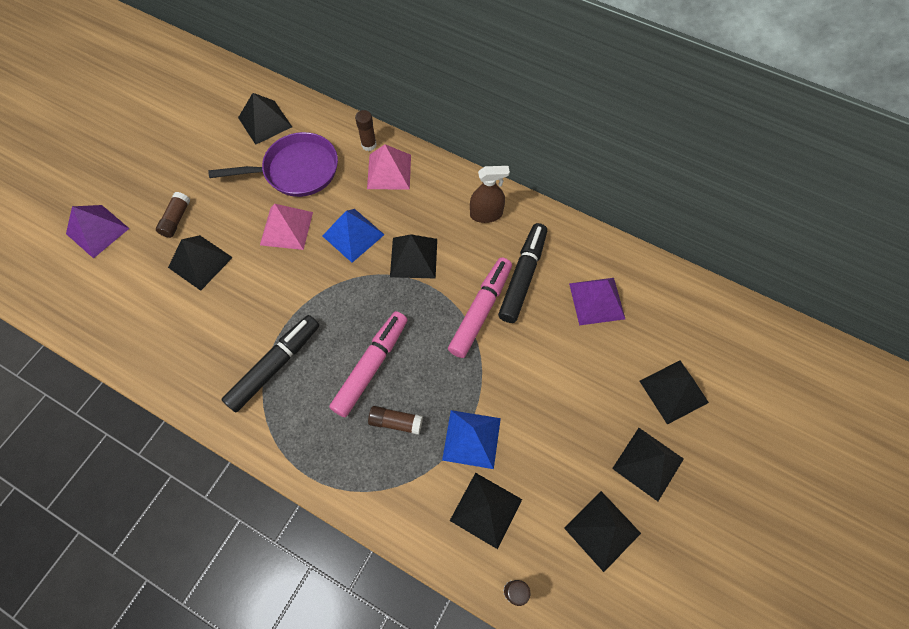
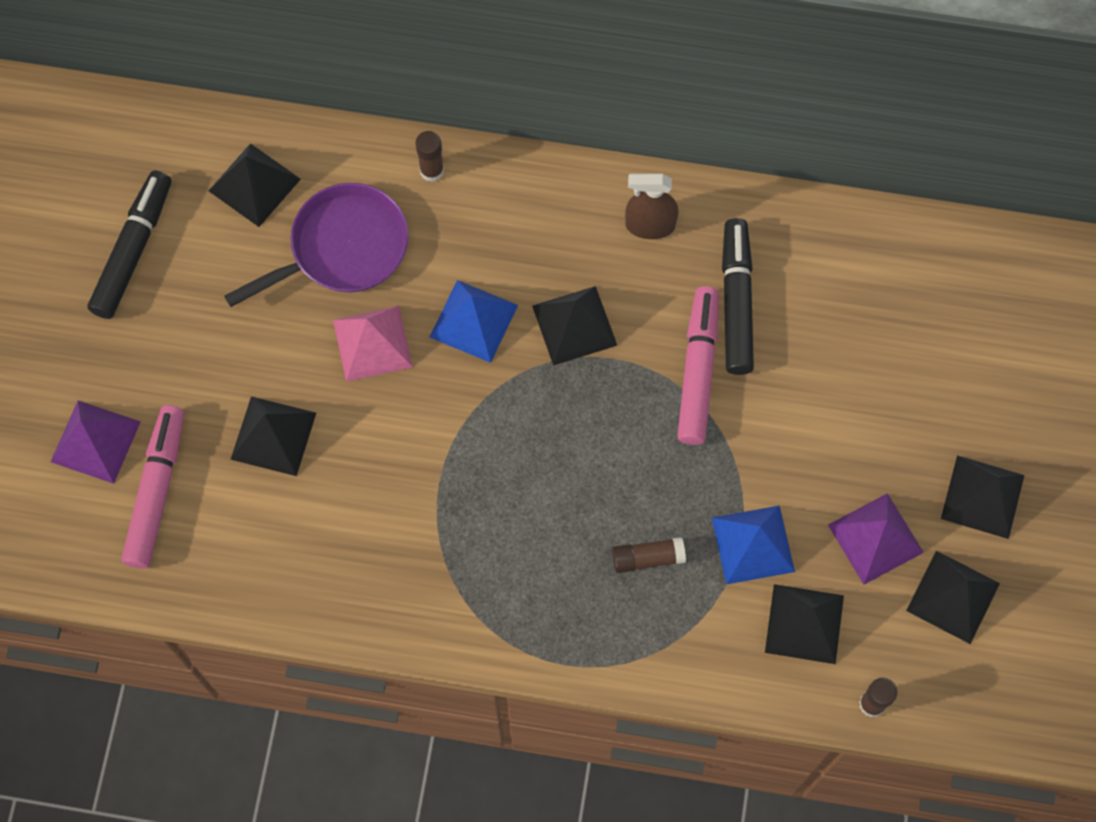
camera: 20 degrees left, 5 degrees up
brown glue stick [156,192,190,238] -> none
black marker [221,315,319,412] -> black marker moved to [88,171,171,319]
pink marker [329,311,408,418] -> pink marker moved to [121,405,184,569]
pink pyramid [367,144,411,189] -> none
brown spray bottle [470,166,510,223] -> brown spray bottle turned 150 degrees counterclockwise [625,173,679,239]
purple pyramid [569,278,625,325] -> purple pyramid moved to [828,493,924,585]
black pyramid [640,360,709,425] -> none

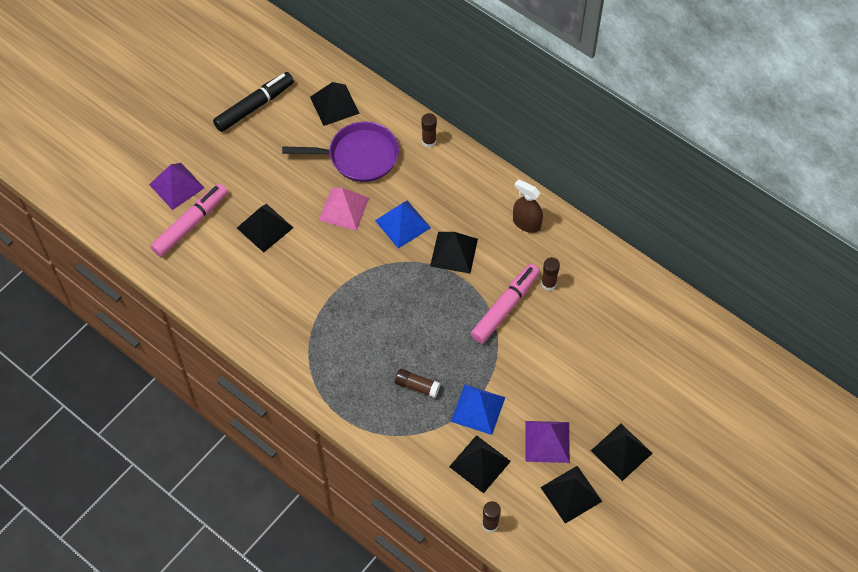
camera: 30 degrees right, 10 degrees down
black marker [722,218,754,375] -> brown glue stick [541,257,560,291]

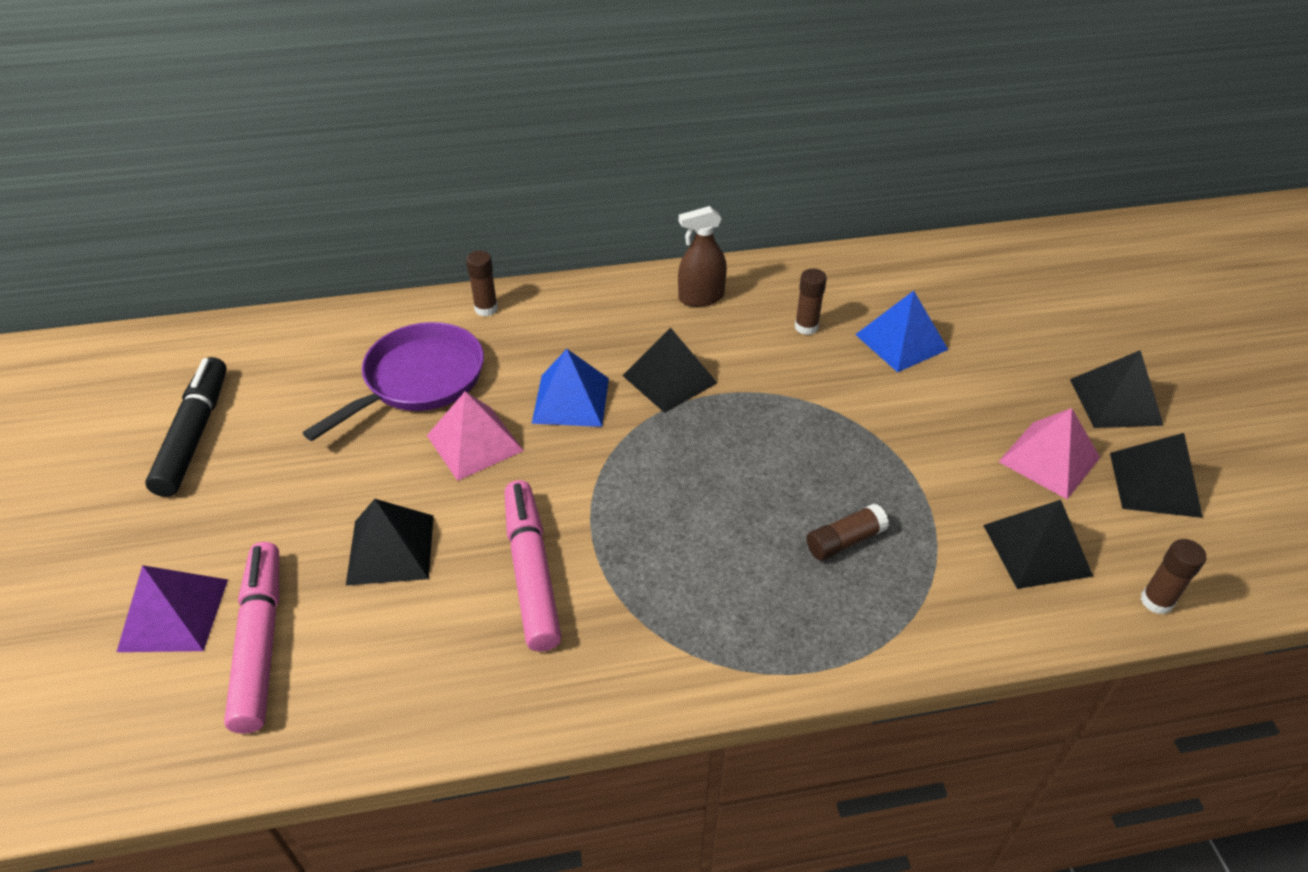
camera: 50 degrees left, 15 degrees down
black pyramid [310,82,360,126] -> none
blue pyramid [451,385,505,435] -> blue pyramid moved to [855,291,948,372]
pink marker [471,264,540,344] -> pink marker moved to [505,480,561,652]
purple pyramid [526,421,570,463] -> pink pyramid [999,408,1100,499]

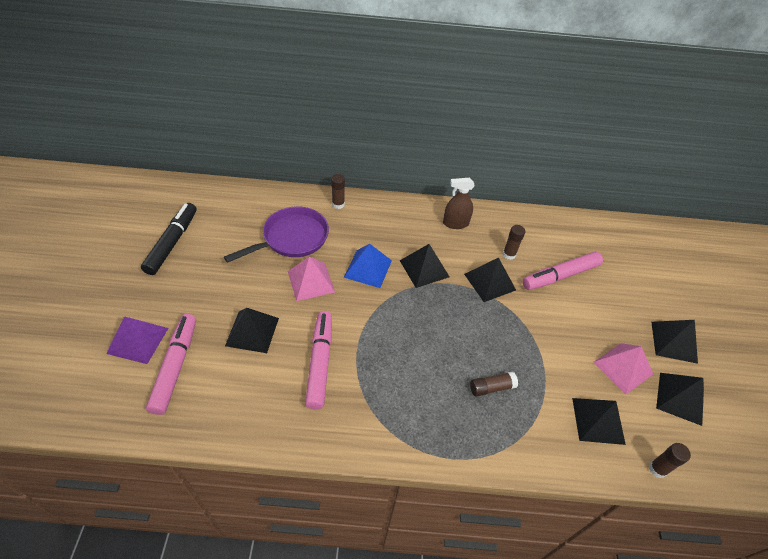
camera: 10 degrees right, 5 degrees up
blue pyramid [855,291,948,372] -> pink marker [522,251,603,290]
none -> black pyramid [464,258,516,302]

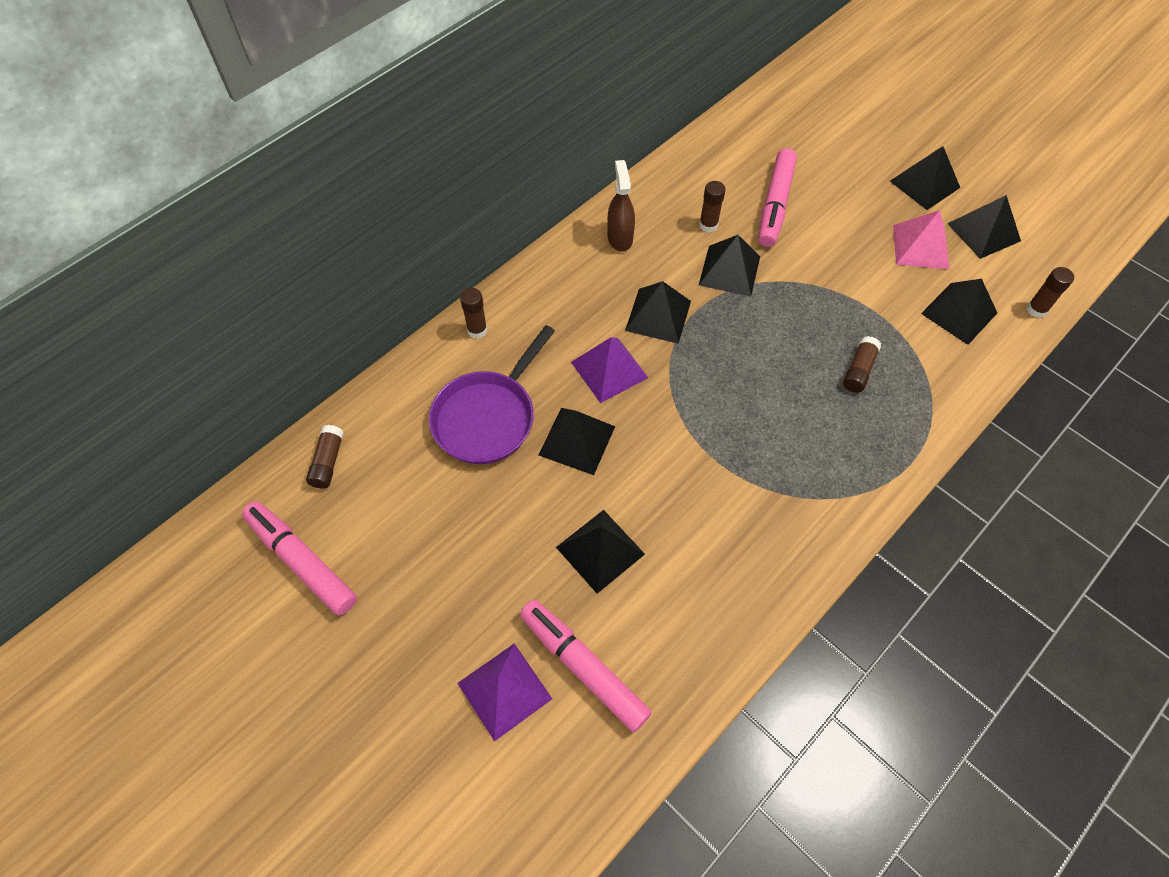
camera: 45 degrees left, 10 degrees up
black marker [141,203,197,275] -> none
purple pan [224,206,329,263] -> purple pan turned 150 degrees counterclockwise [429,325,555,464]
pink pyramid [288,256,335,301] -> black pyramid [539,408,615,475]
pink marker [305,311,332,410] -> pink marker moved to [242,501,357,616]
blue pyramid [344,244,392,288] -> purple pyramid [571,337,648,403]
brown spray bottle [443,178,475,229] -> brown spray bottle turned 135 degrees clockwise [607,160,635,252]
none -> brown glue stick [306,425,344,489]

